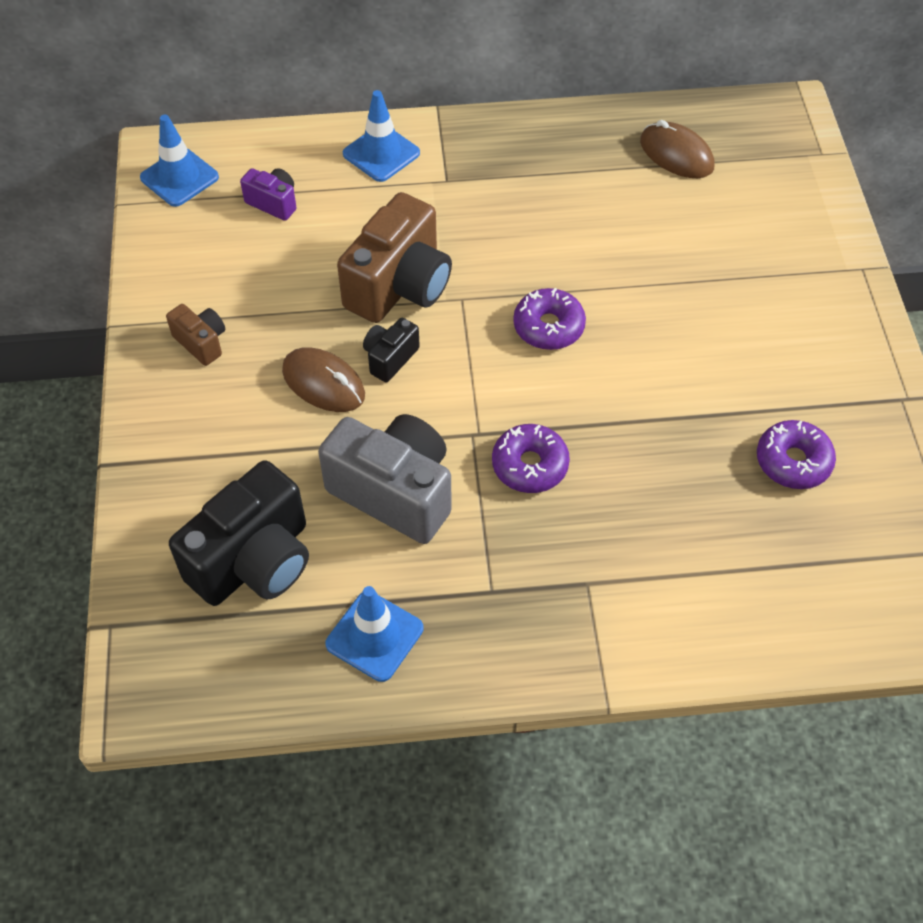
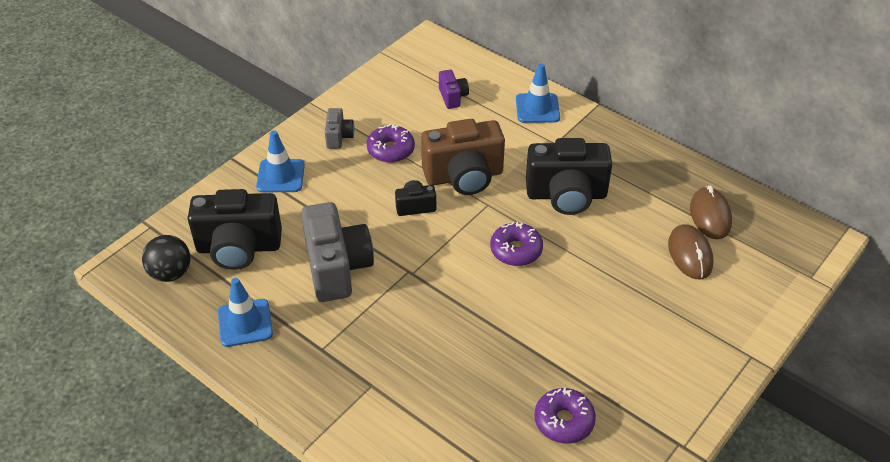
camera: 45 degrees right, 10 degrees down
blue traffic cone [140,115,219,207] -> blue traffic cone moved to [256,130,305,192]
brown camera [166,304,225,366] -> grey camera [325,108,355,149]
brown mouse [282,347,365,412] -> brown mouse moved to [668,224,714,279]
purple donut [492,424,570,493] -> purple donut moved to [367,124,415,163]
none -> black ball [142,235,191,282]
none -> black camera [526,138,612,215]

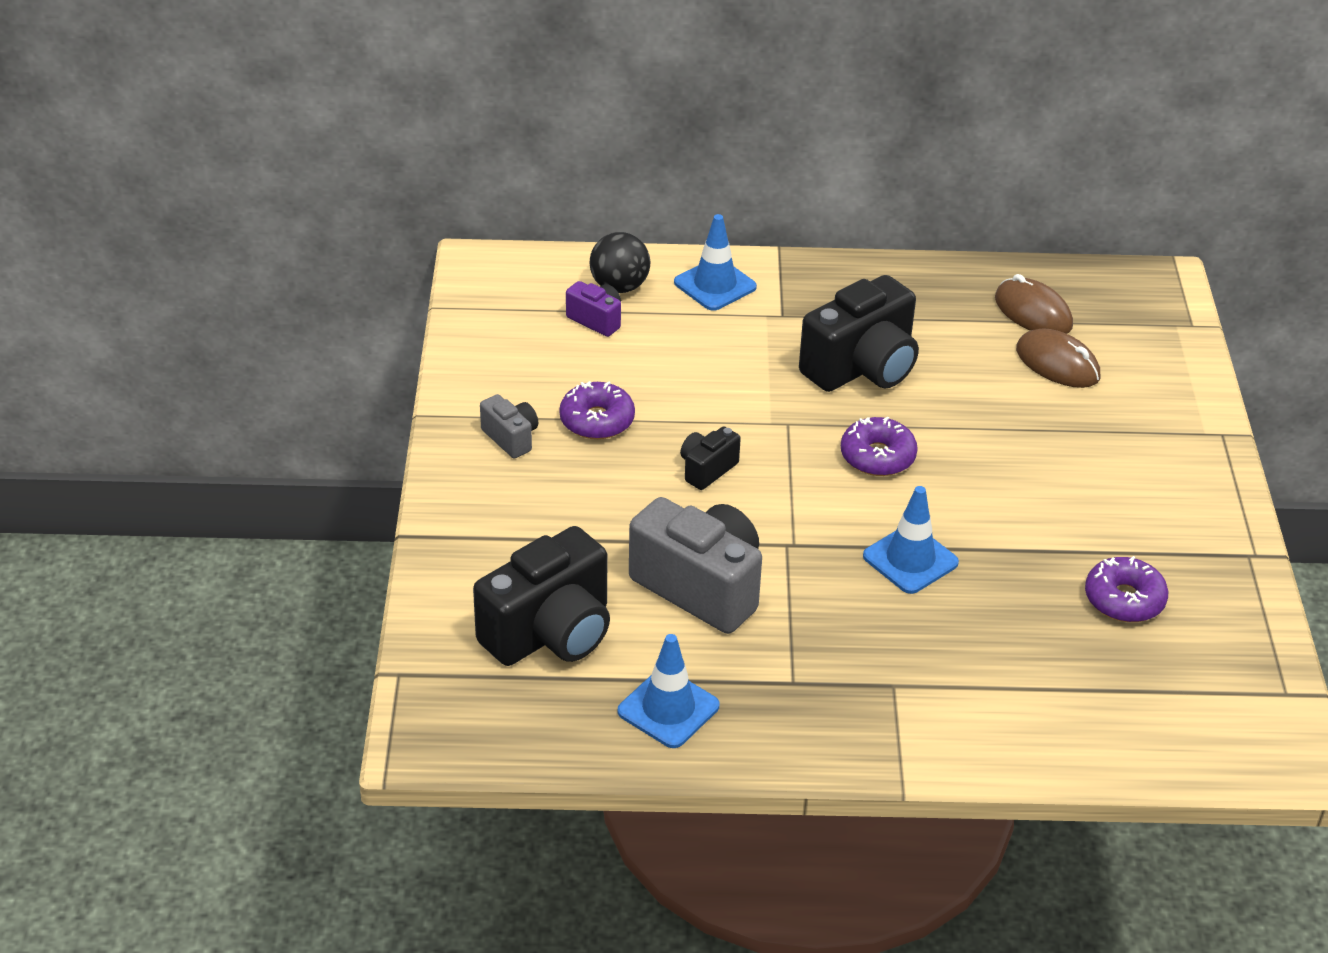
camera: 40 degrees left, 5 degrees down
black ball [142,235,191,282] -> black ball moved to [590,232,650,293]
blue traffic cone [256,130,305,192] -> blue traffic cone moved to [863,486,959,594]
brown camera [421,119,505,195] -> none

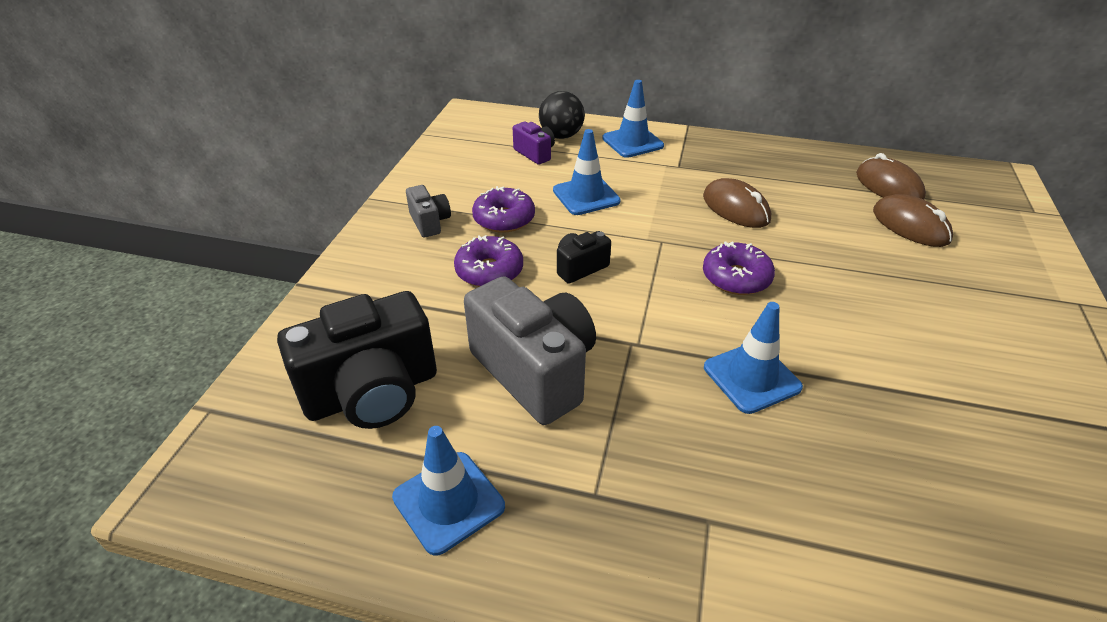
camera: 15 degrees right, 0 degrees up
black camera [799,275,919,392] -> brown mouse [703,178,771,228]
purple donut [1085,556,1168,622] -> purple donut moved to [454,235,523,287]
none -> blue traffic cone [553,129,621,215]

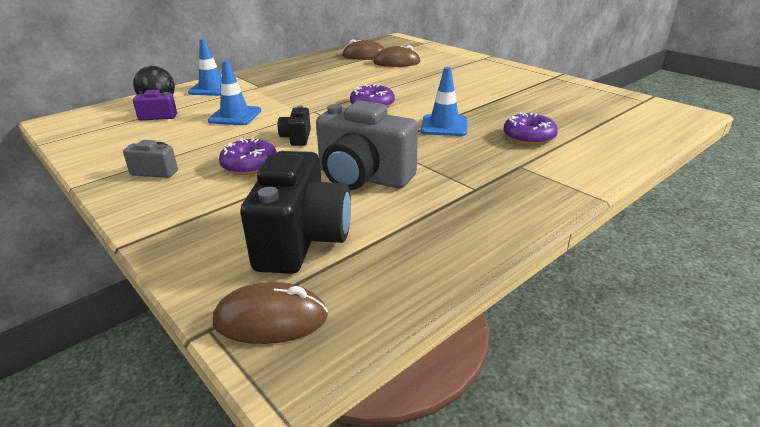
camera: 55 degrees left, 10 degrees down
blue traffic cone [392,426,505,556] -> none
grey camera [464,276,596,425] -> grey camera turned 150 degrees counterclockwise [316,100,418,190]
purple donut [472,186,535,233] -> purple donut moved to [503,112,558,145]
brown mouse [703,178,771,228] -> brown mouse moved to [213,282,328,344]

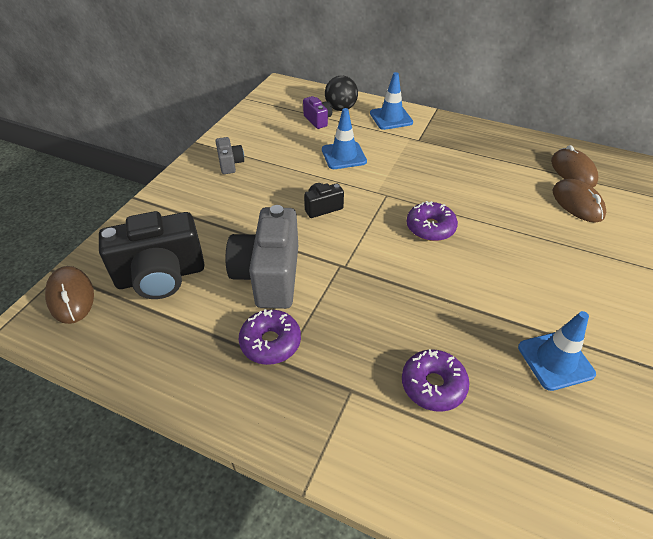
camera: 65 degrees right, 15 degrees up
purple donut [219,138,277,175] -> purple donut moved to [239,309,301,365]
blue traffic cone [421,67,468,136] -> blue traffic cone moved to [518,311,596,391]

